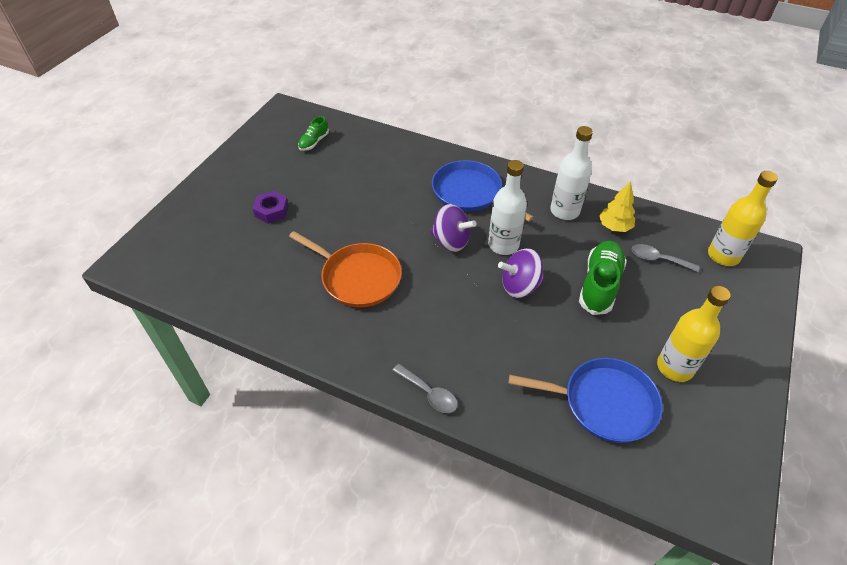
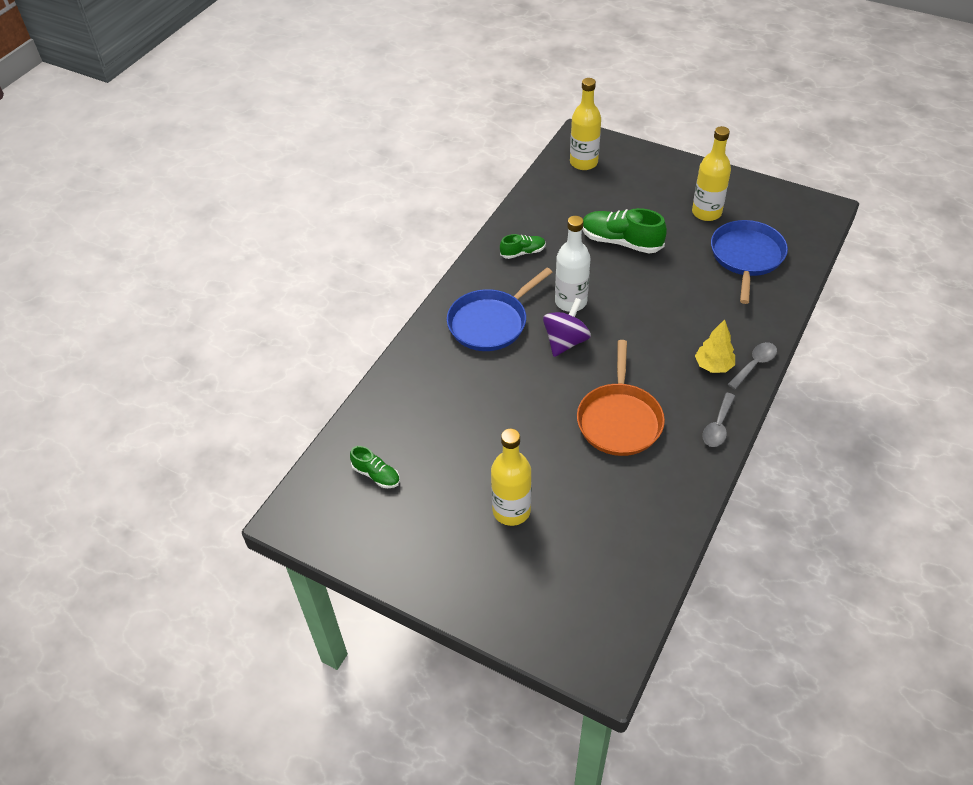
camera: 85 degrees left, 0 degrees up
purple nut [252,191,289,224] -> yellow bottle [491,429,531,526]
orange pan [289,231,402,308] -> orange pan turned 150 degrees clockwise [577,340,665,456]
purple spinning top [498,248,544,298] -> none
white bottle [550,126,593,220] -> green shoe [500,234,546,259]
yellow tree [599,181,635,232] -> yellow tree moved to [695,319,735,373]
grey spoon [632,244,700,272] -> grey spoon moved to [702,393,735,447]

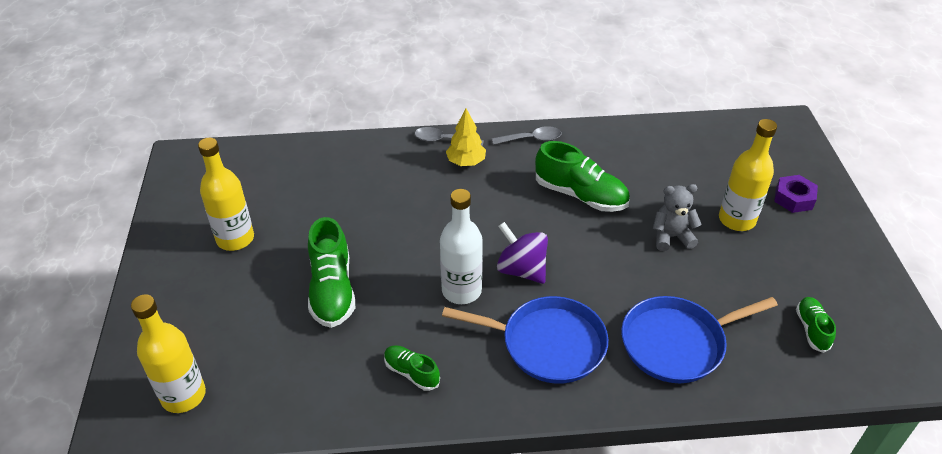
camera: 125 degrees left, 5 degrees down
purple spinning top [543,298,591,357] -> purple spinning top turned 45 degrees clockwise [497,222,548,284]
orange pan [577,340,665,456] -> green shoe [535,141,630,212]
blue pan [711,220,788,304] -> blue pan moved to [621,296,778,383]
none -> grey teddy bear [653,184,702,251]
none -> purple nut [774,175,818,213]

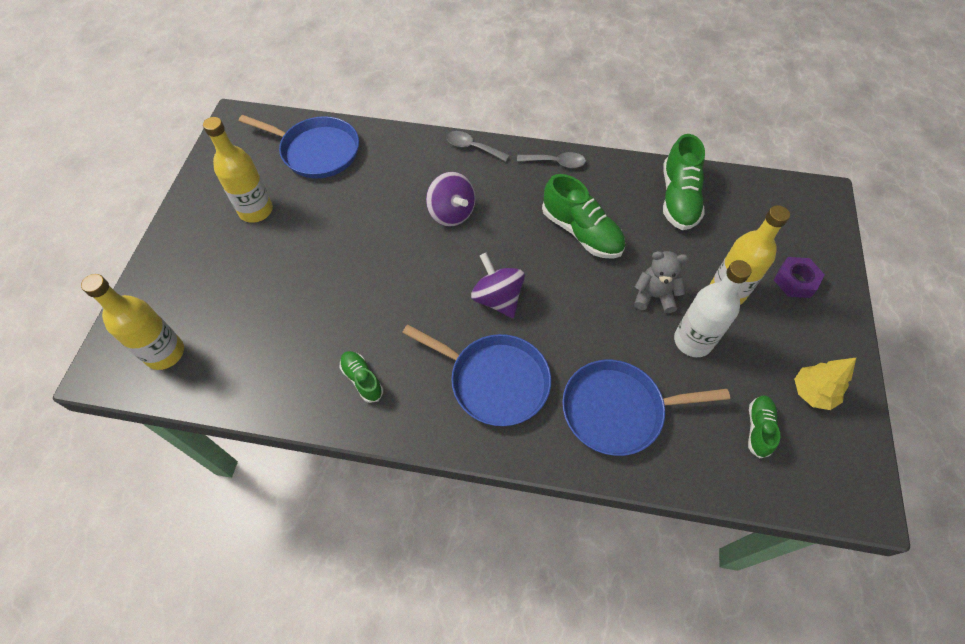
camera: 15 degrees right, 15 degrees up
green shoe [308,217,355,328] -> green shoe moved to [663,134,705,230]
white bottle [440,189,483,304] -> white bottle moved to [674,260,752,357]
yellow tree [446,109,486,166] -> yellow tree moved to [794,358,856,410]
none -> blue pan [239,115,359,178]
none -> purple spinning top [426,172,476,227]

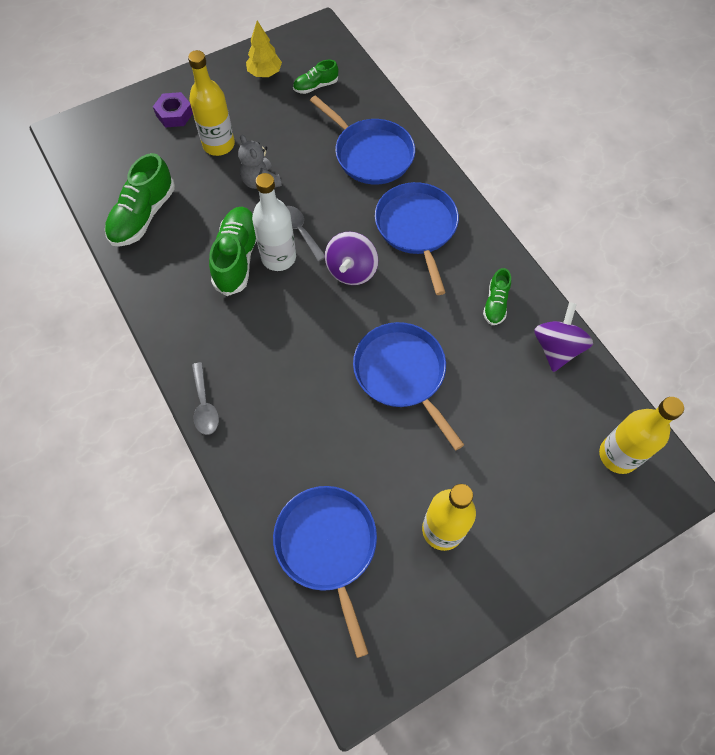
camera: 130 degrees left, 5 degrees up
purple spinning top [426,172,476,227] -> purple spinning top moved to [534,302,593,372]
grey spoon [517,152,586,168] -> grey spoon moved to [286,206,325,262]
green shoe [663,134,705,230] -> green shoe turned 150 degrees clockwise [105,153,175,247]
white bottle [674,260,752,357] -> white bottle moved to [252,173,296,271]
none -> blue pan [353,322,464,450]

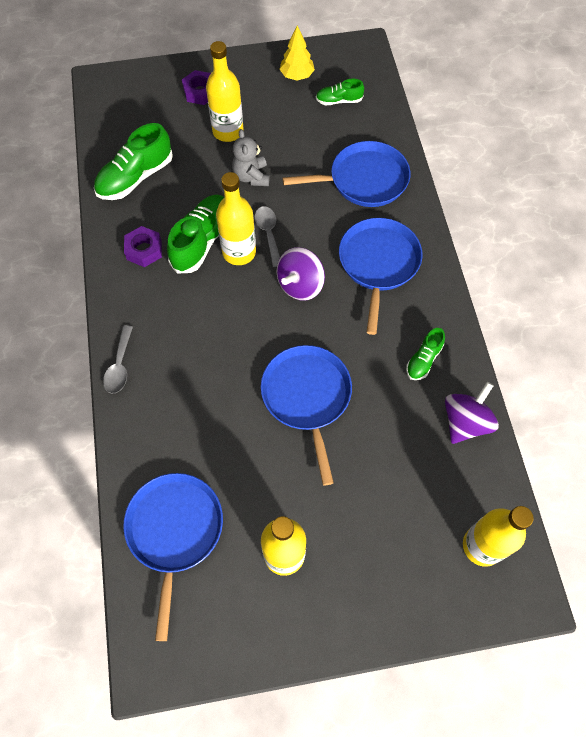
camera: 20 degrees right, 0 degrees up
white bottle [252,173,296,271] -> yellow bottle [216,172,256,265]
blue pan [310,95,415,185] -> blue pan turned 75 degrees counterclockwise [282,141,410,207]
none -> purple nut [124,226,162,267]

